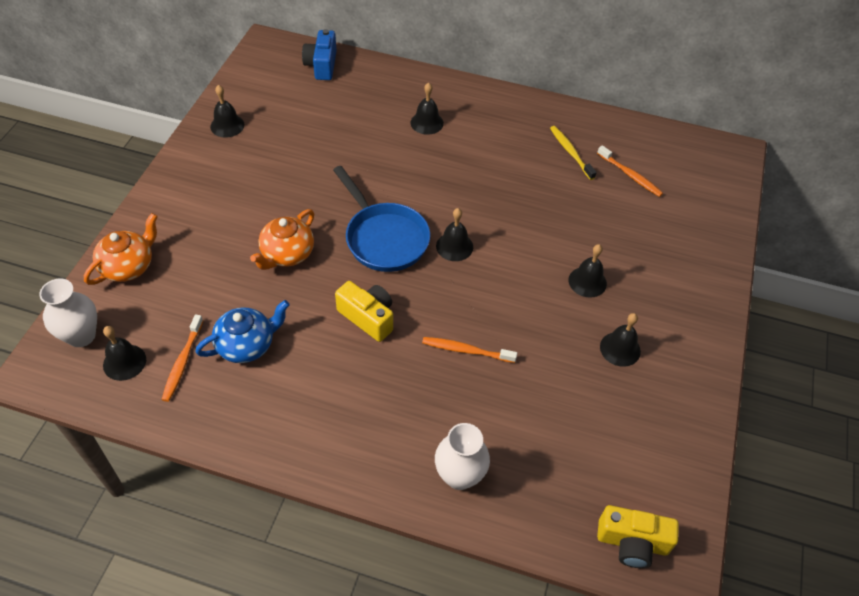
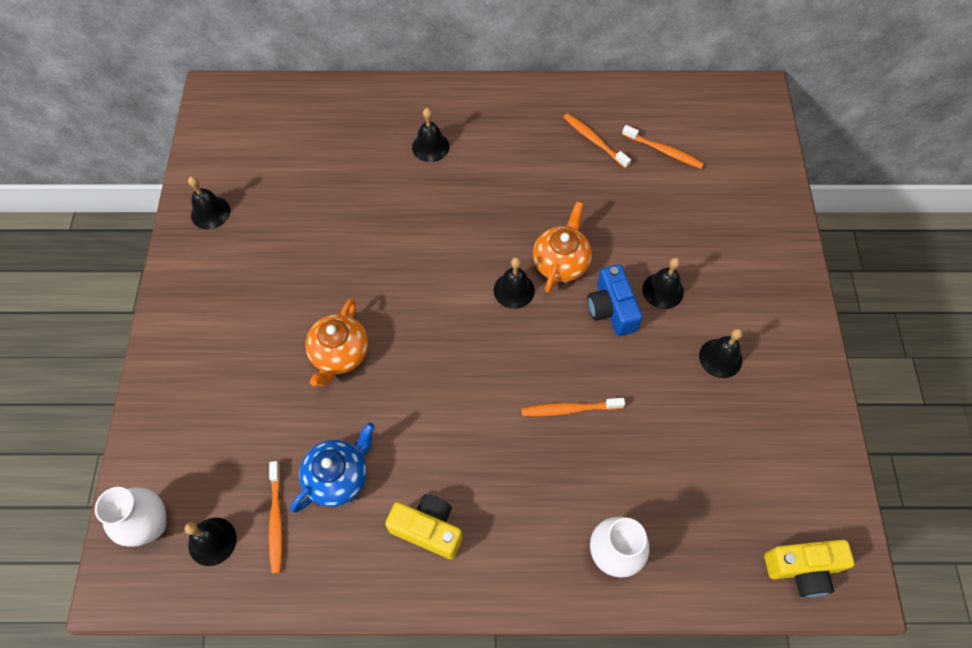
camera: 15 degrees left, 10 degrees up
orange teapot [84,213,158,285] -> orange teapot moved to [533,202,592,293]
blue camera [302,29,337,80] -> blue camera moved to [587,264,643,336]
blue pan [333,166,430,272] -> none
yellow camera [335,281,393,342] -> yellow camera moved to [385,494,462,559]
yellow toothbrush [550,126,597,180] -> orange toothbrush [563,113,631,169]

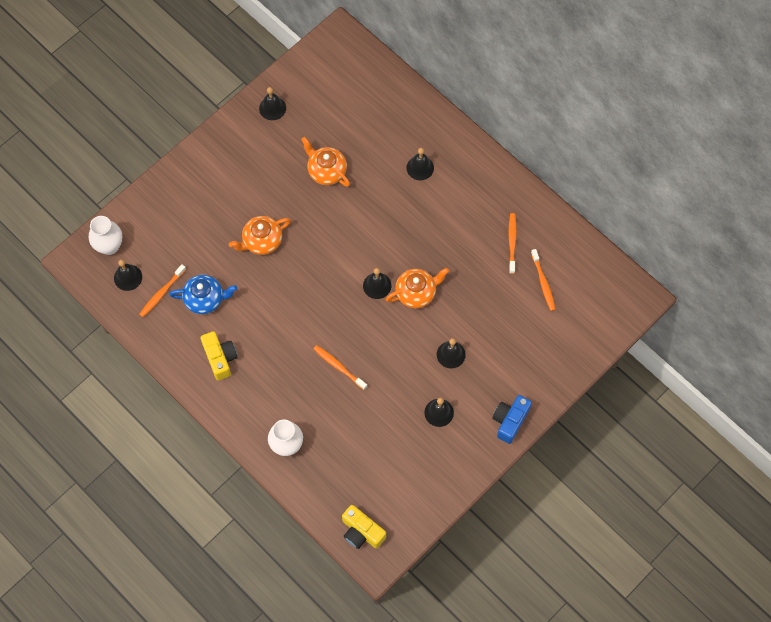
camera: 45 degrees right, 5 degrees up
blue camera [587,264,643,336] -> blue camera moved to [492,395,532,444]
none -> orange teapot [301,137,350,187]

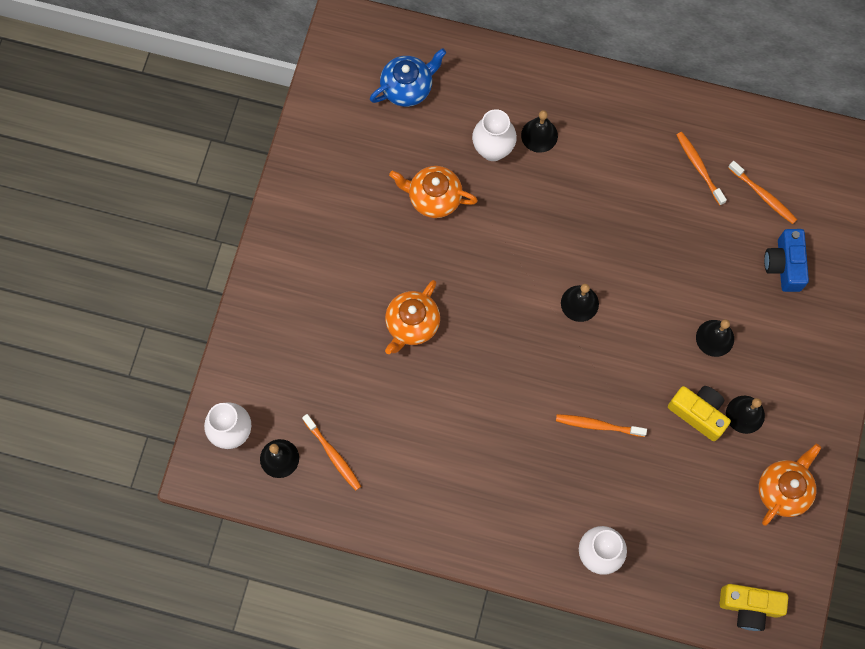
camera: 30 degrees left, 5 degrees up
orange toothbrush [139,264,186,317] -> orange toothbrush turned 45 degrees counterclockwise [302,414,361,491]
blue teapot [169,275,237,314] -> blue teapot moved to [370,48,446,107]
yellow camera [200,331,238,380] -> yellow camera moved to [668,386,731,441]
black bell [259,87,286,120] -> none
orange teapot [386,268,449,308] -> orange teapot moved to [759,444,821,526]
blue camera [492,395,532,444] -> blue camera moved to [764,229,809,292]
none -> white vase [472,109,517,161]

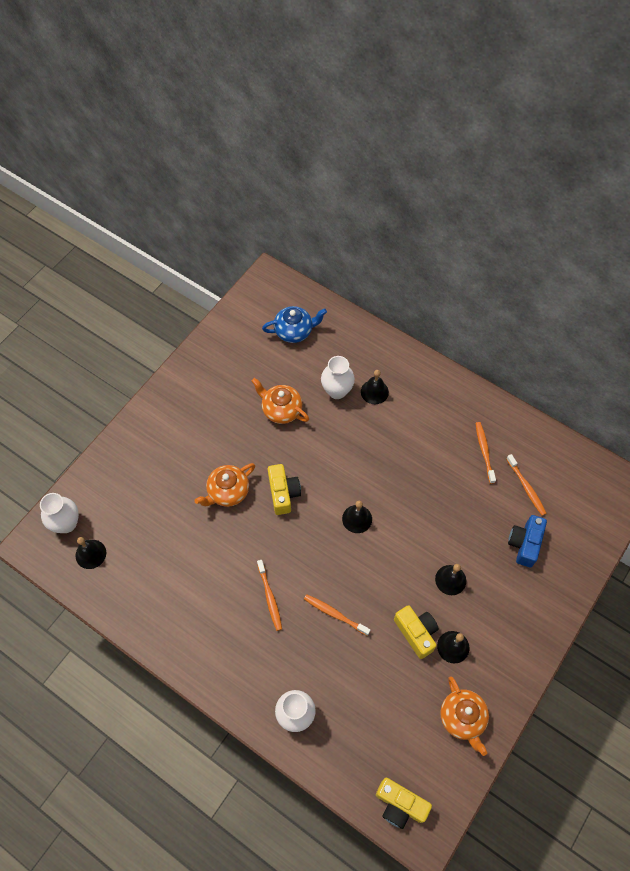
camera: 20 degrees right, 10 degrees down
orange toothbrush [302,414,361,491] -> orange toothbrush moved to [257,560,282,631]
orange teapot [759,444,821,526] -> orange teapot turned 105 degrees clockwise [440,676,489,756]
none -> yellow camera [268,464,301,515]

